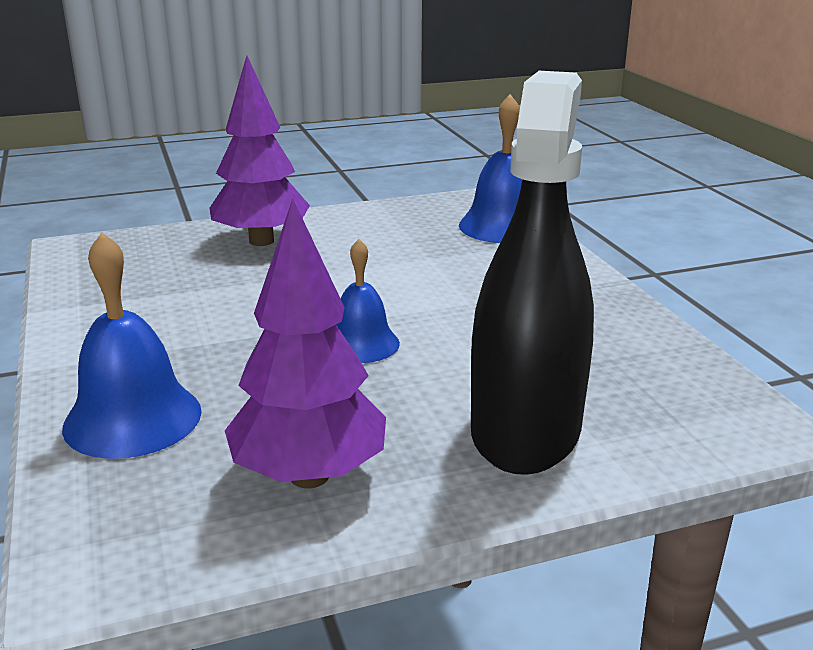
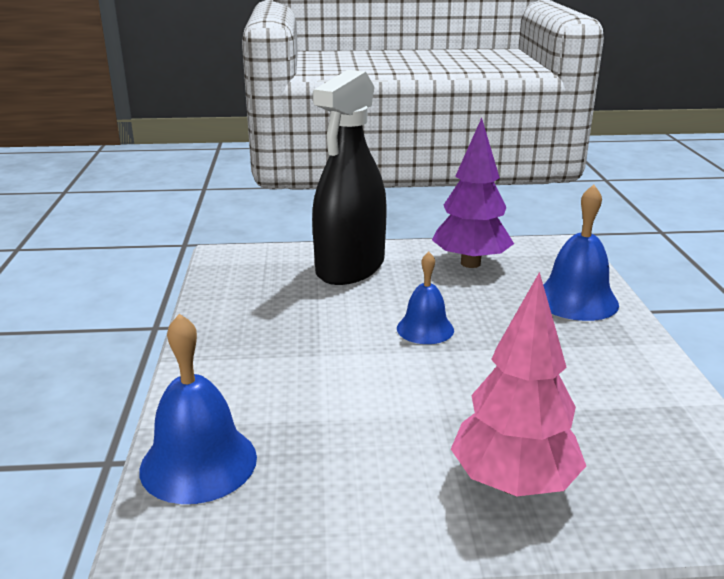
camera: 165 degrees left, 0 degrees up
purple tree [209,55,310,246] -> pink tree [451,272,586,496]

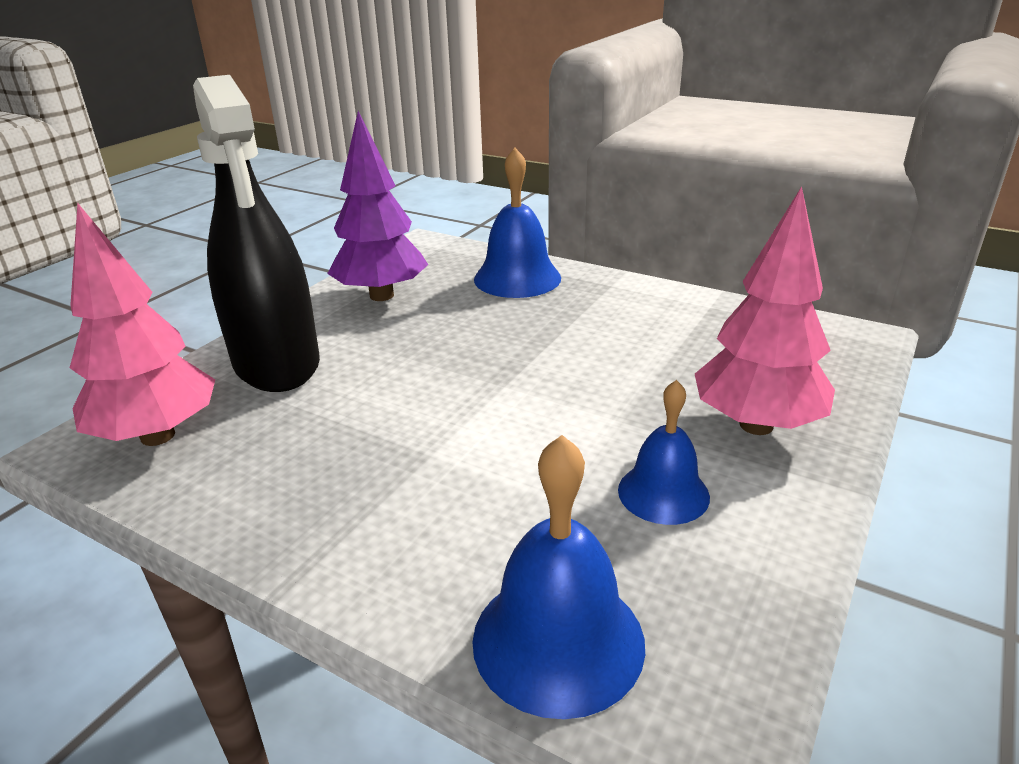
camera: 55 degrees left, 5 degrees up
blue bell [397,252,454,344] -> blue bell moved to [618,380,710,525]
none -> pink tree [70,203,215,446]

